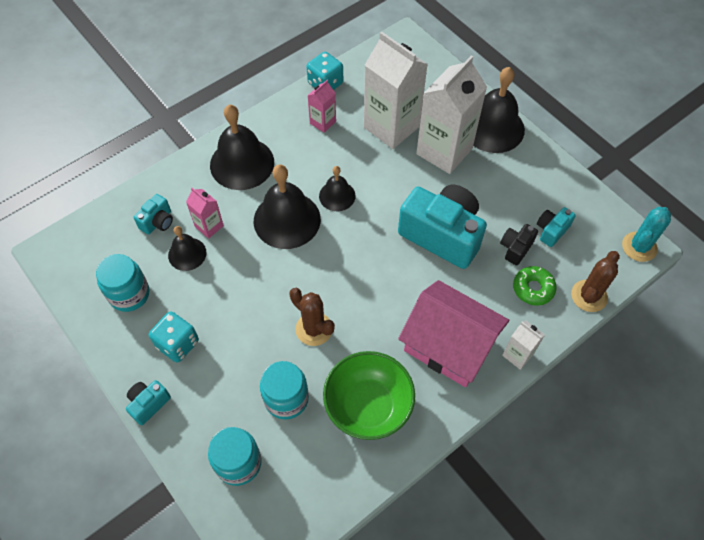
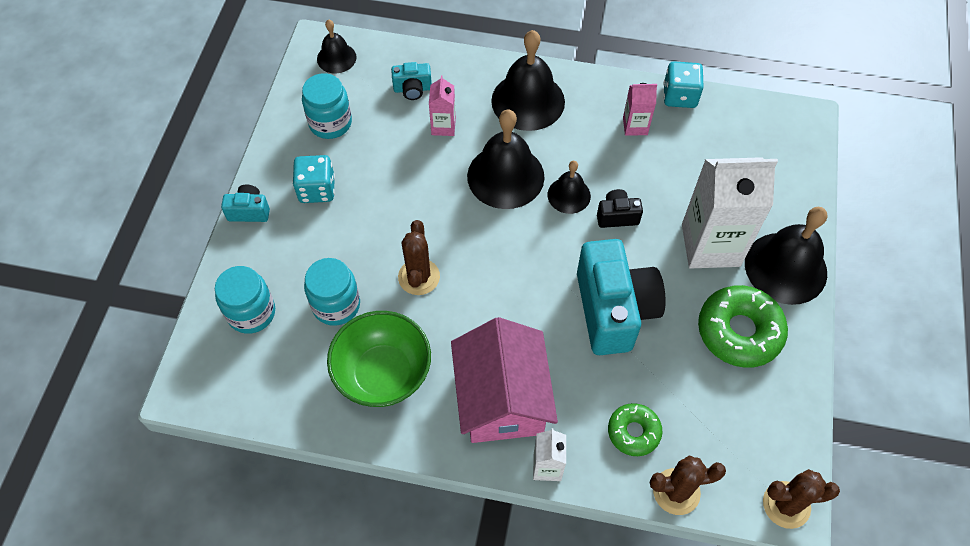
camera: 50 degrees right, 0 degrees up
black bell [168,226,207,271] -> black bell moved to [317,19,356,73]
white carton [364,32,428,149] -> none
black camera [500,224,538,266] -> black camera moved to [597,189,643,228]
turquoise camera [537,207,576,247] -> none
turquoise cactus [622,207,671,262] -> brown cactus [763,469,840,529]
none -> green donut [698,285,788,368]

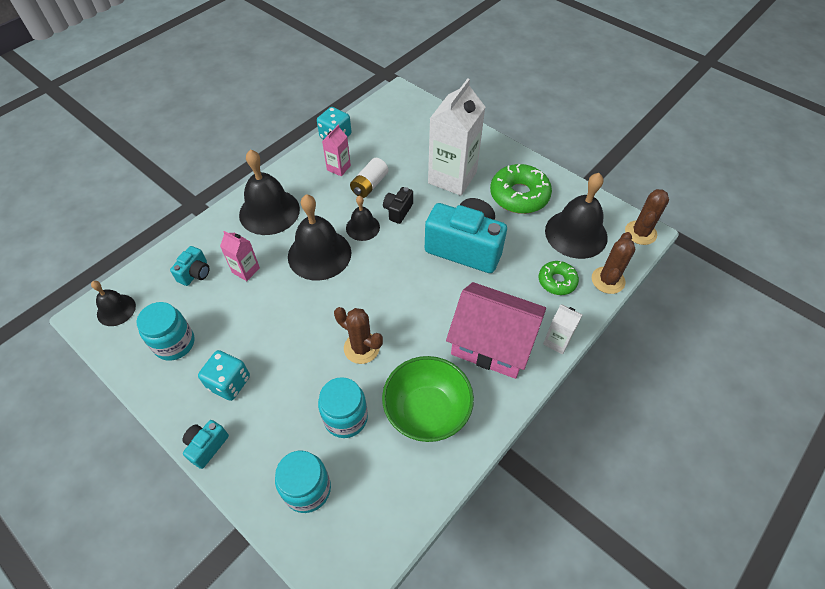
camera: 60 degrees left, 5 degrees down
black bell [745,207,827,305] -> black bell moved to [545,173,608,259]
none -> white battery [350,158,389,198]

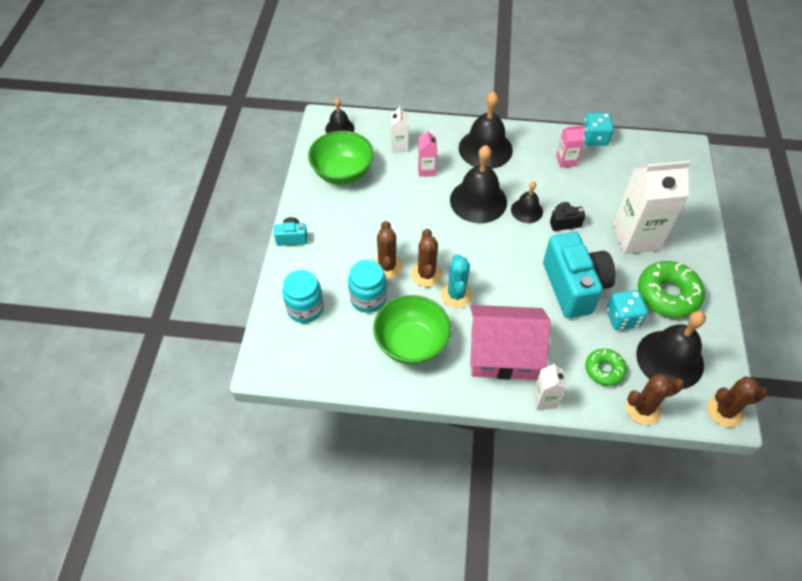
camera: 55 degrees right, 0 degrees up
turquoise jar [136,302,194,361] -> green bowl [308,131,374,185]
turquoise camera [170,246,209,286] -> white carton [391,106,409,152]
turquoise dice [198,350,250,401] -> turquoise dice moved to [606,290,648,330]
white battery [350,158,389,198] -> none
pink house [446,282,546,379] -> pink house turned 75 degrees counterclockwise [470,305,551,380]
none -> brown cactus [374,221,403,279]
none -> turquoise cactus [441,254,472,308]

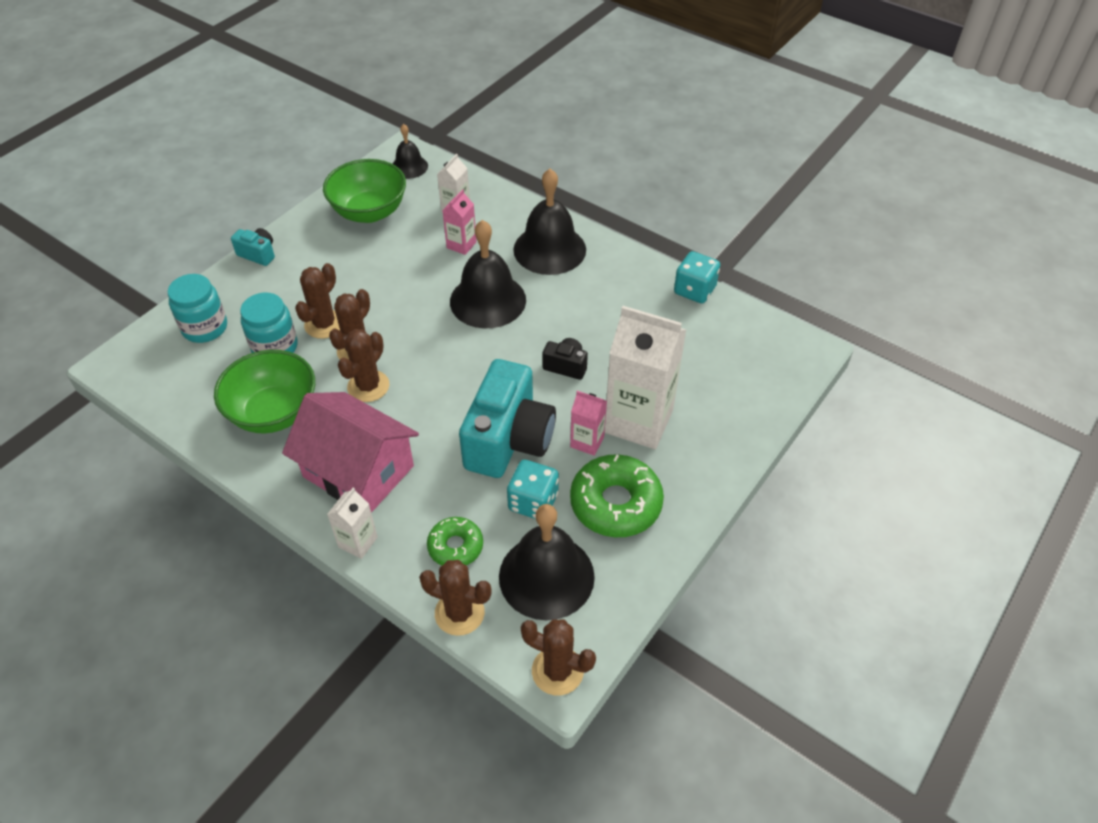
camera: 30 degrees right, 5 degrees down
turquoise cactus [441,254,472,308] -> brown cactus [338,329,389,402]
black bell [511,181,543,223] -> none
pink carton [556,125,585,168] -> pink carton moved to [570,391,607,456]

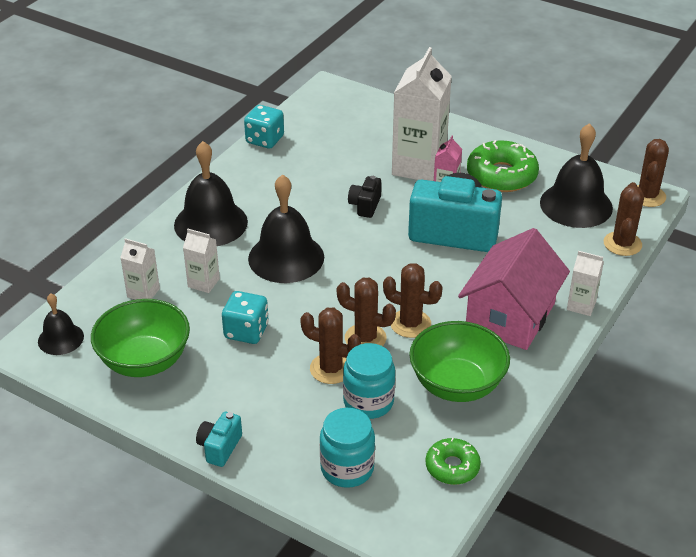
camera: 95 degrees left, 10 degrees down
green donut [427,517,483,566] -> green donut moved to [426,438,481,485]
pink carton [442,189,477,255] -> white carton [183,229,220,293]
turquoise dice [507,460,559,519] -> turquoise dice moved to [222,291,269,344]

